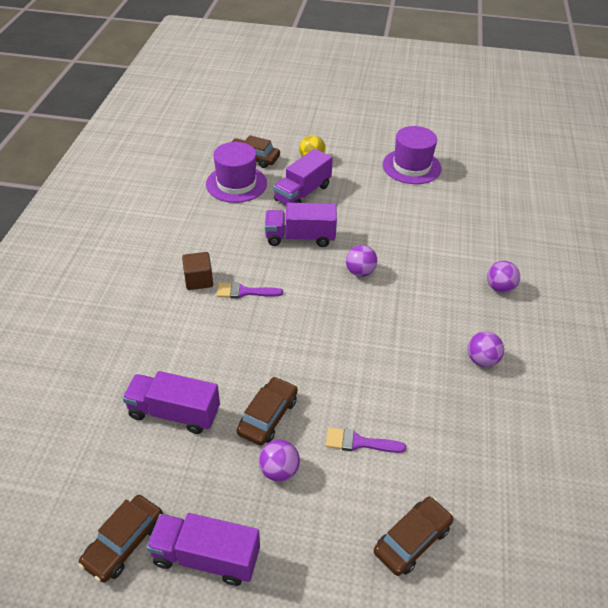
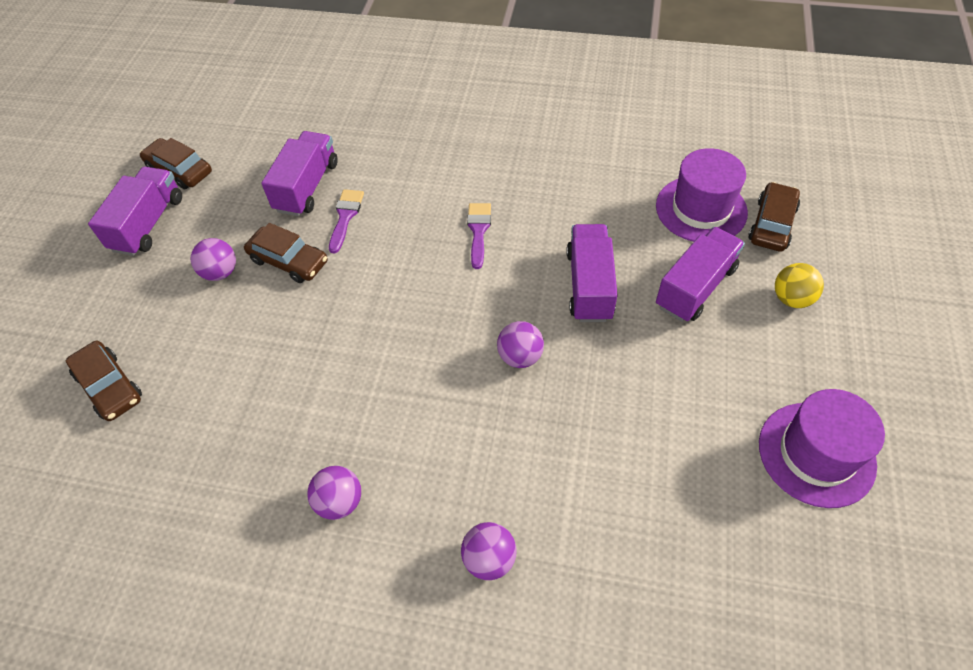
camera: 95 degrees right, 10 degrees up
brown cube [182,252,213,290] -> none
purple truck [273,149,333,205] -> purple truck turned 90 degrees clockwise [656,227,745,322]
purple brush [326,428,406,453] -> purple brush moved to [329,189,364,254]

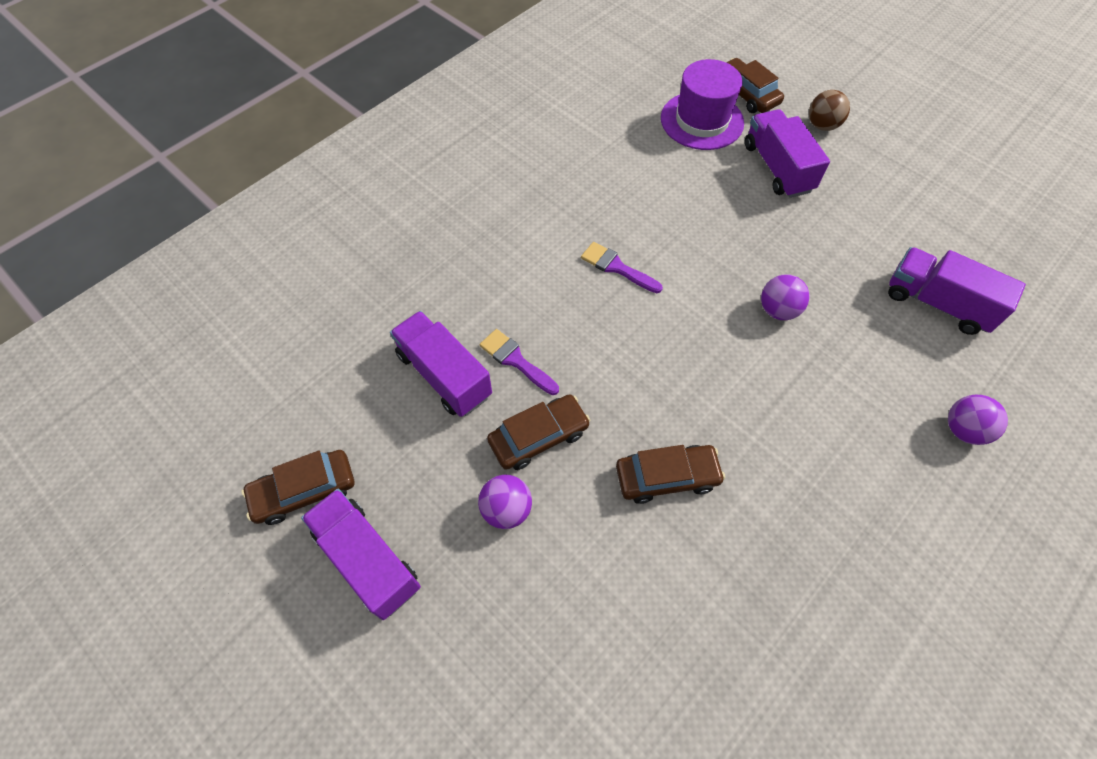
camera: 60 degrees left, 5 degrees up
brown car [66,341,142,421] -> brown car moved to [616,445,725,504]
purple ball [307,466,361,520] -> none
purple truck [566,224,618,322] -> purple truck moved to [888,247,1026,335]
purple hat [759,389,885,508] -> none
yellow ball [775,263,824,308] -> brown ball [809,90,850,131]

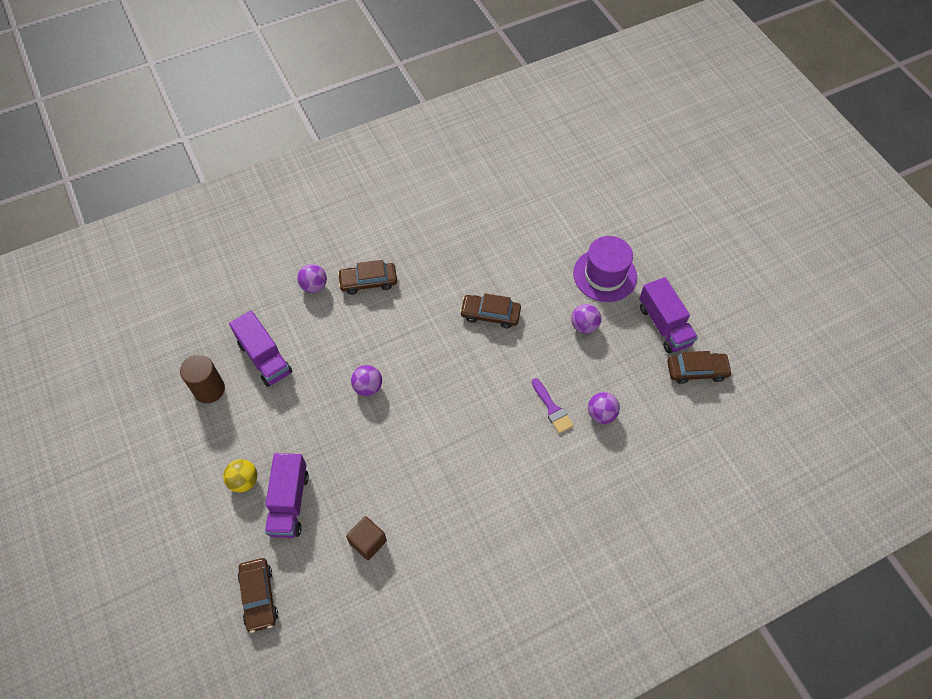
camera: 160 degrees left, 0 degrees up
purple truck [390,311,492,417] -> purple ball [588,392,620,424]
brown car [487,394,590,470] -> brown car moved to [338,260,397,295]
purple brush [581,242,663,293] -> none
purple hat [661,59,744,150] -> purple hat moved to [573,236,637,302]
brown ball [809,90,850,131] -> none
none -> brown cylinder [180,355,225,403]
none -> yellow ball [223,459,257,493]
none -> brown cube [346,516,387,560]

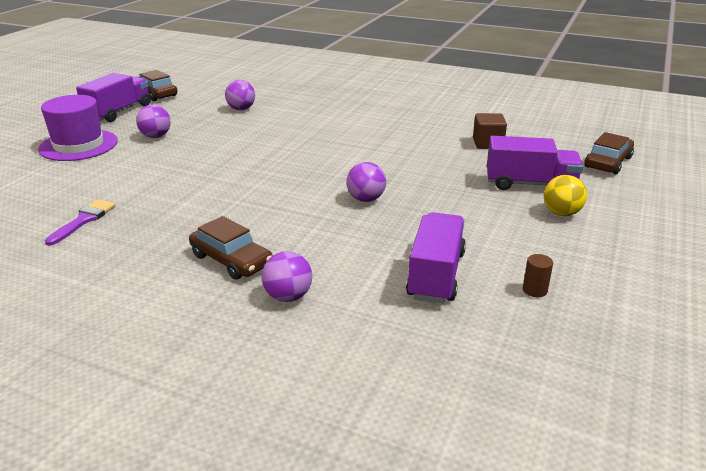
camera: 130 degrees left, 30 degrees down
brown cylinder [180,355,225,403] -> brown cylinder [523,254,553,297], size x0.49
purple truck [265,453,309,538] -> purple truck turned 45 degrees clockwise [487,136,583,190]
brown car [460,294,521,329] -> none
purple brush [532,378,574,434] -> purple brush moved to [45,199,116,246]

